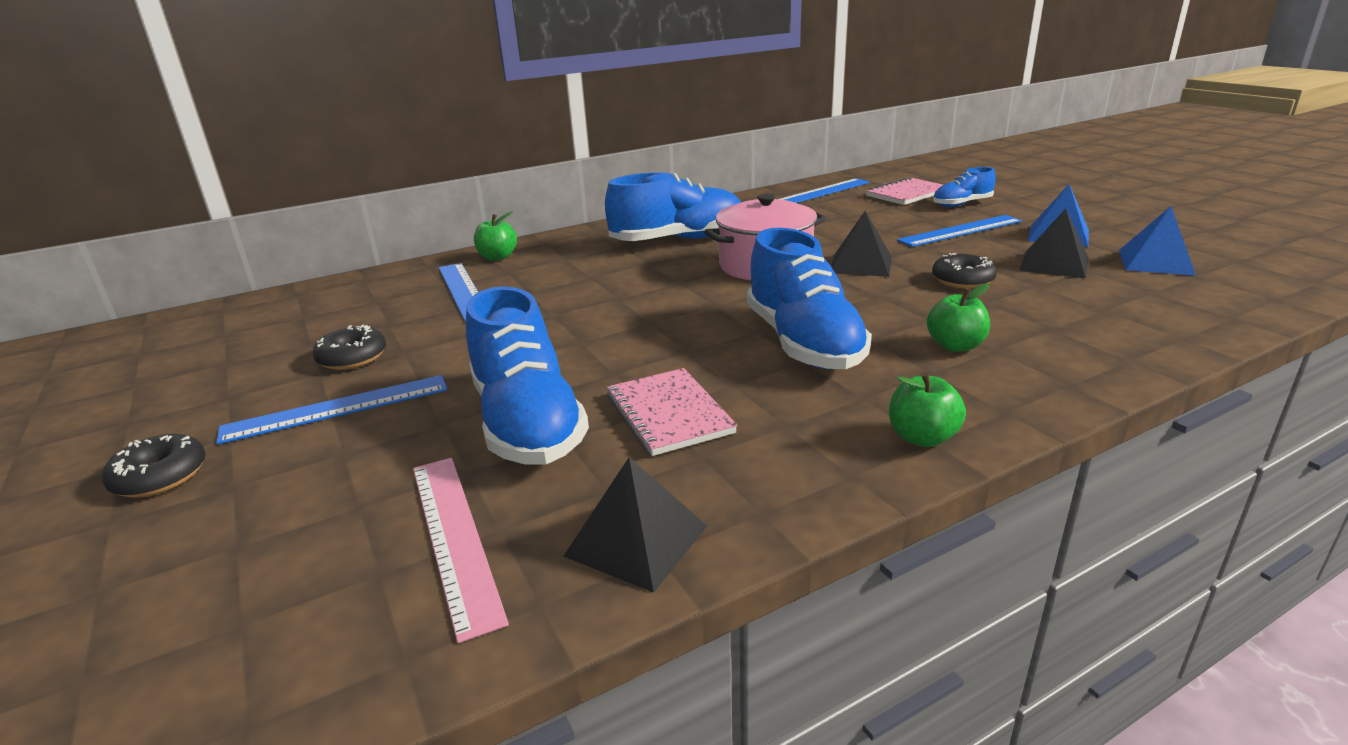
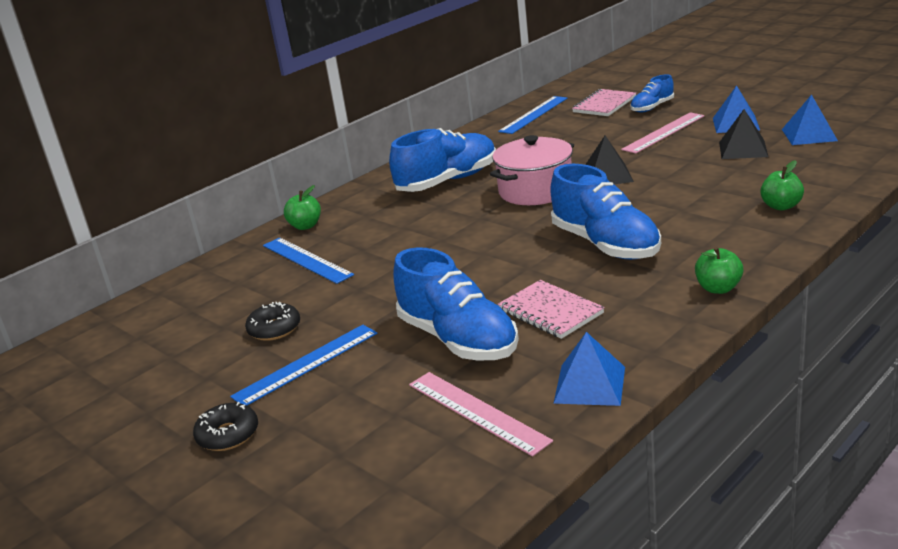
camera: 15 degrees left, 0 degrees up
black pyramid [564,457,707,593] -> blue pyramid [553,332,625,406]
blue ruler [897,215,1022,247] -> pink ruler [621,112,705,154]
green apple [927,283,990,352] -> green apple moved to [760,160,804,211]
black donut [932,253,997,289] -> none

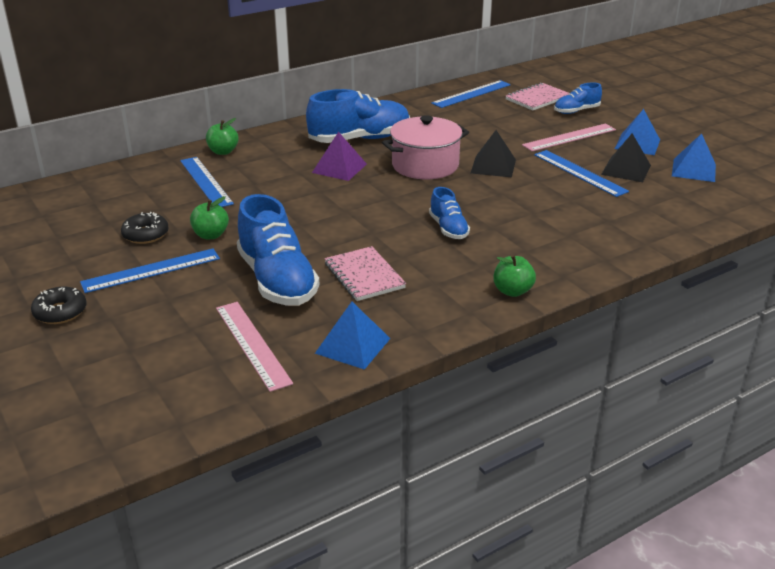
camera: 10 degrees right, 5 degrees up
blue shoe [550,164,661,260] -> blue shoe [429,187,470,239], size x0.53
green apple [760,160,804,211] -> green apple moved to [190,196,229,239]
none -> purple pyramid [312,132,367,181]
none -> blue ruler [534,150,629,197]

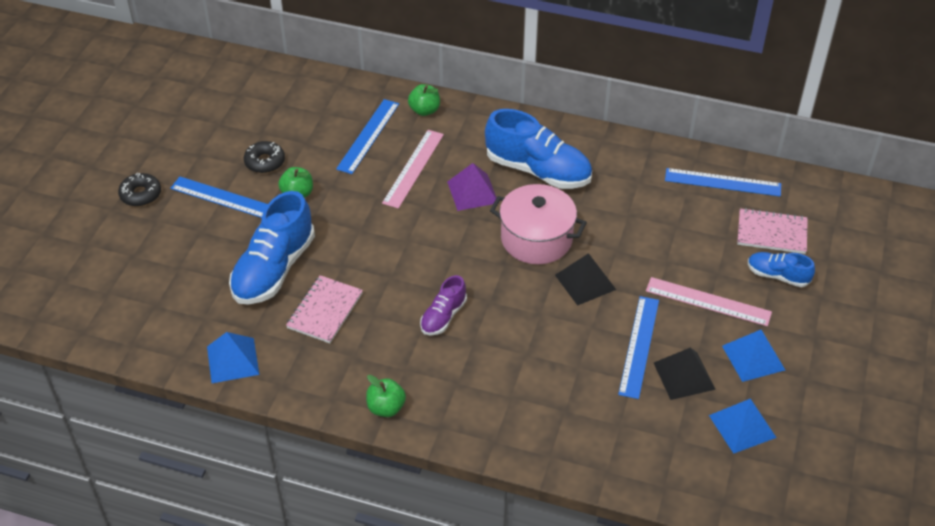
camera: 50 degrees right, 15 degrees up
pink ruler [216,302,293,392] -> pink ruler moved to [382,130,444,209]
blue shoe [429,187,470,239] -> purple shoe [420,275,467,335]

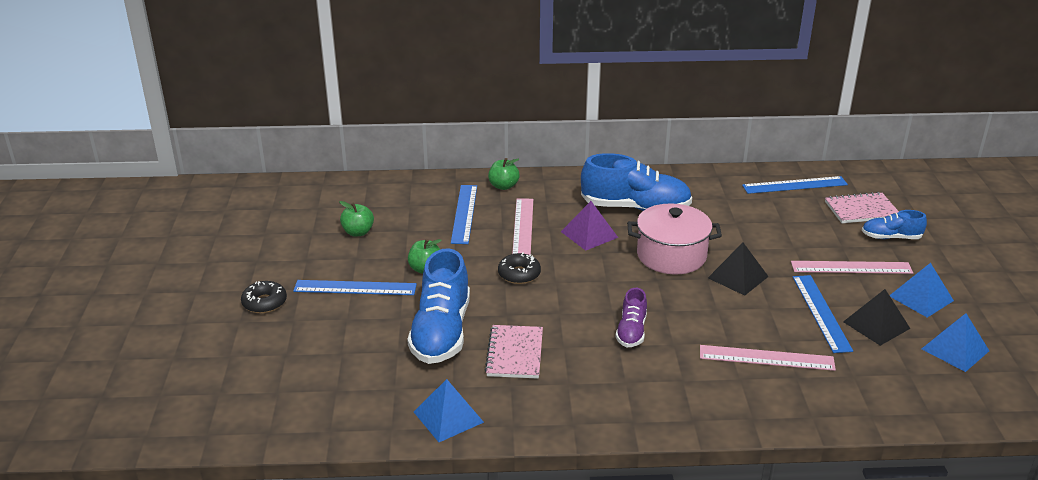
camera: 20 degrees left, 15 degrees down
black donut [244,141,285,173] -> black donut moved to [498,252,541,284]
green apple [366,375,406,417] -> green apple moved to [339,201,374,237]
none -> pink ruler [700,345,836,371]

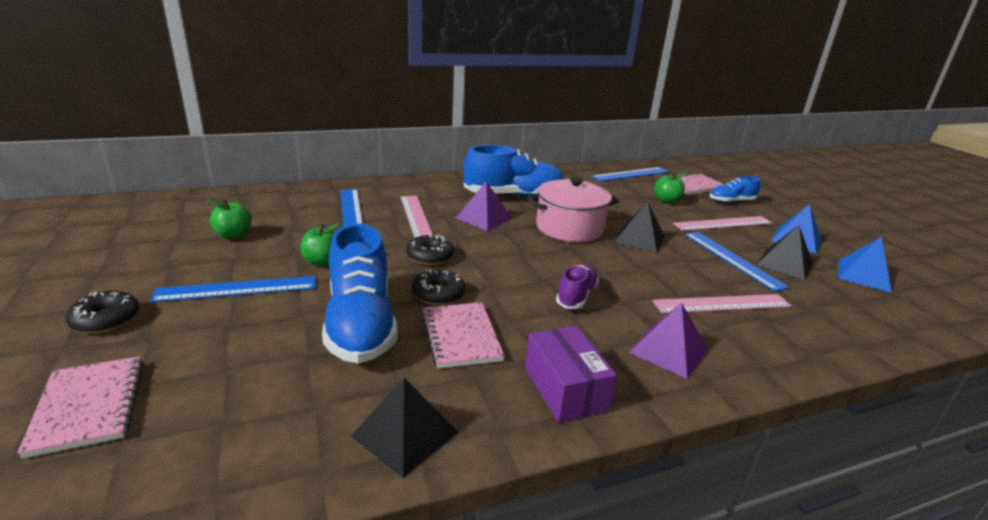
camera: 20 degrees left, 5 degrees down
blue pyramid [414,379,484,442] -> black pyramid [351,378,458,478]
green apple [488,158,520,190] -> green apple moved to [654,172,688,204]
purple shoe [616,288,647,347] -> purple shoe turned 150 degrees counterclockwise [556,264,599,309]
none -> pink notebook [17,356,144,459]
none -> black donut [412,269,465,305]
none -> purple box [525,326,617,423]
none -> purple pyramid [629,303,708,379]

